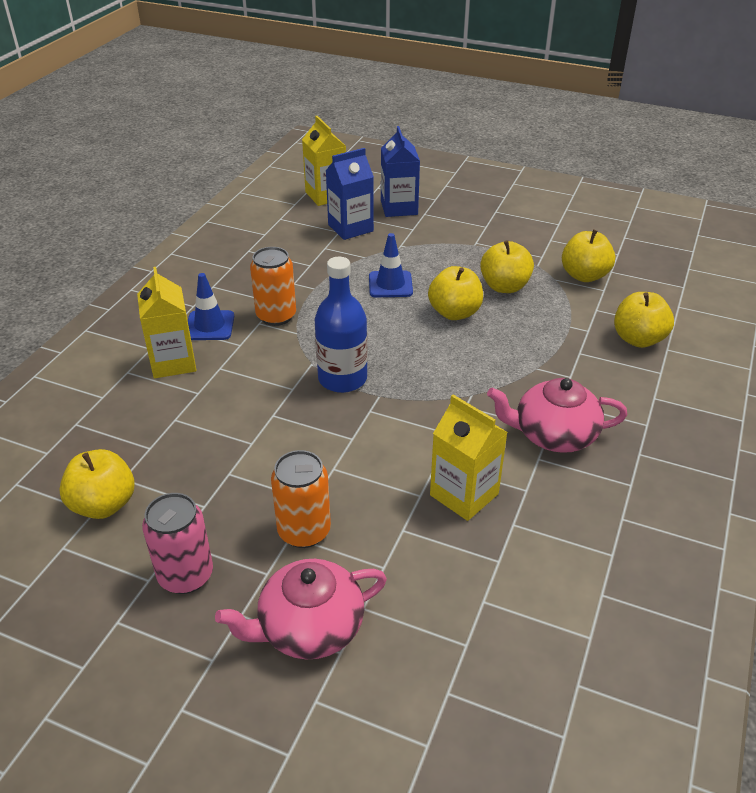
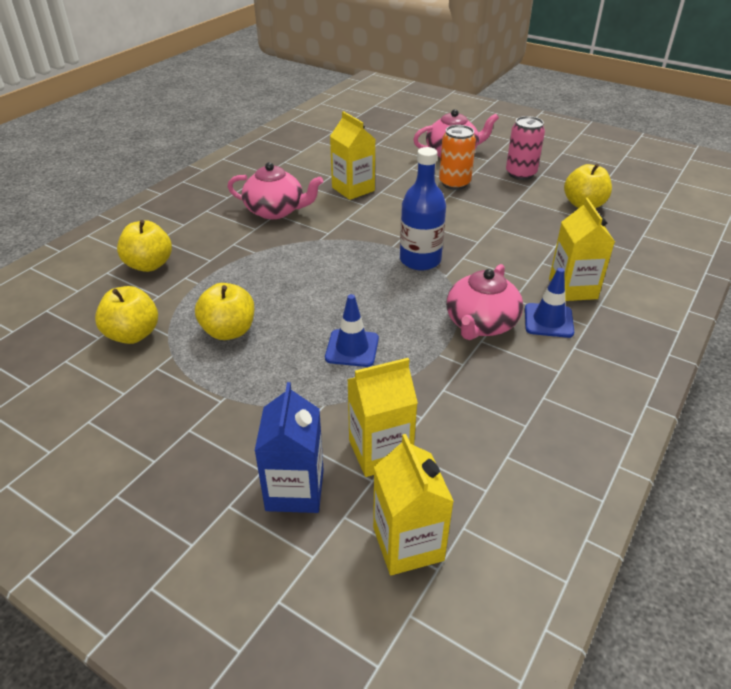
camera: 170 degrees left, 0 degrees up
orange can [250,247,296,326] -> pink teapot [446,264,523,340]
blue carton [326,148,374,240] -> yellow carton [347,358,418,477]
yellow apple [428,266,483,320] -> none

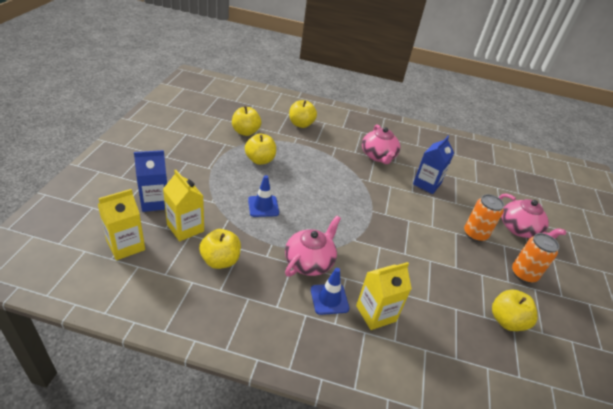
camera: 65 degrees right, 0 degrees up
yellow carton [330,111,375,200] -> blue carton [413,136,454,194]
blue bottle [400,147,446,270] -> none
pink teapot [446,264,523,340] -> pink teapot turned 120 degrees clockwise [285,216,341,277]
pink can [506,116,545,180] -> orange can [512,233,559,283]
none -> yellow apple [199,229,241,269]

